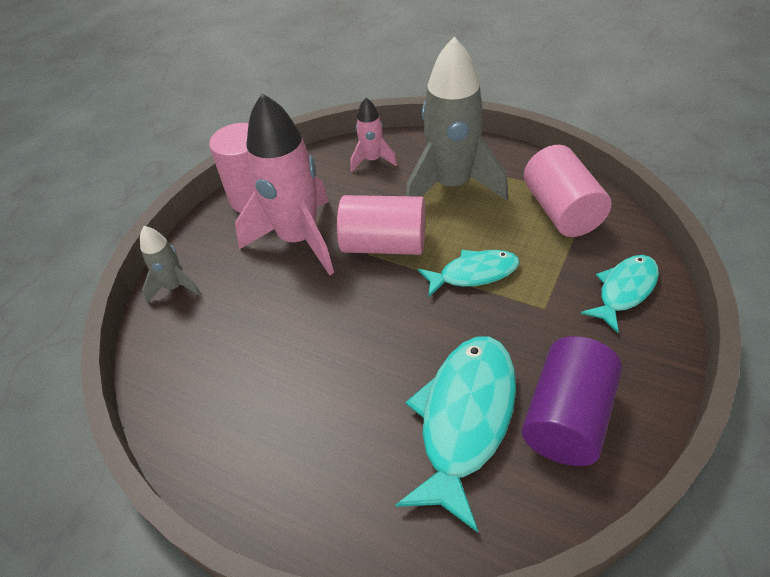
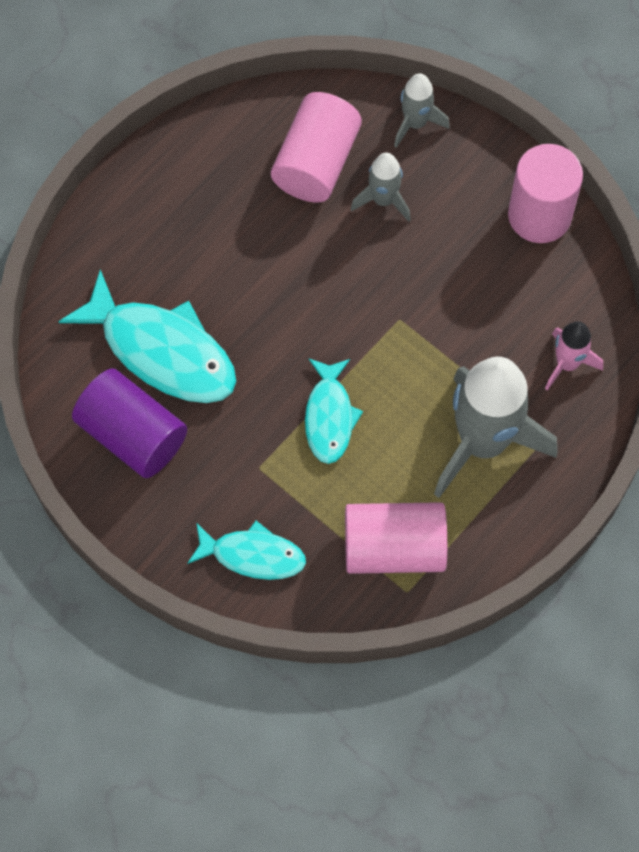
camera: 100 degrees right, 20 degrees up
pink rocket [235,93,334,275] -> none
pink cylinder [337,195,425,255] -> pink cylinder moved to [271,92,362,203]
turquoise fish [581,255,659,333] -> turquoise fish turned 45 degrees counterclockwise [187,521,306,580]
none -> grey rocket [351,153,411,222]

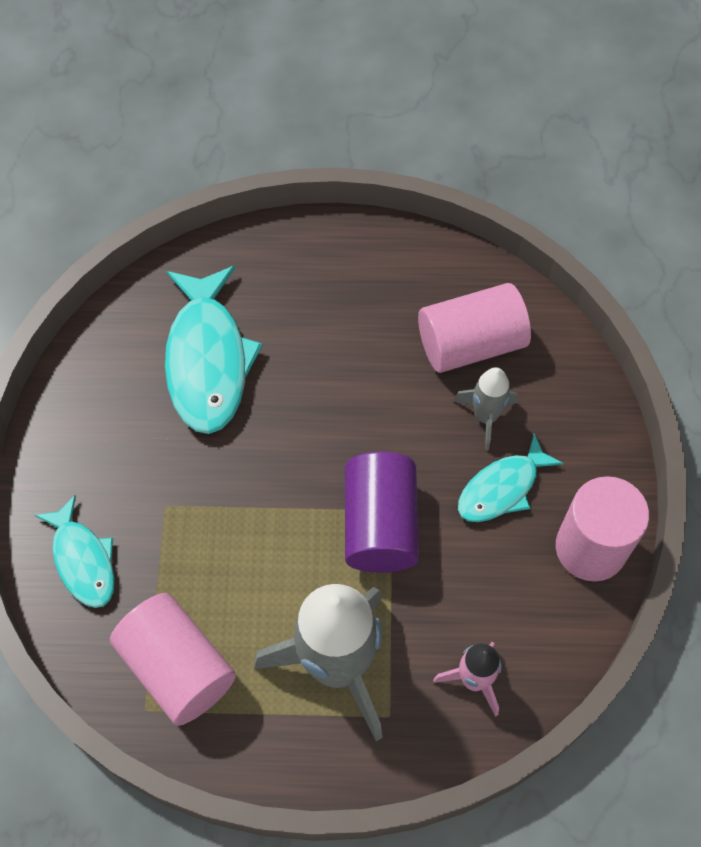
camera: 50 degrees right, 5 degrees down
purple cylinder [72,368,187,478] -> purple cylinder moved to [345,452,419,573]
turquoise fish [305,359,363,464] -> turquoise fish moved to [458,433,564,522]
grey rocket [394,73,450,148] -> none

